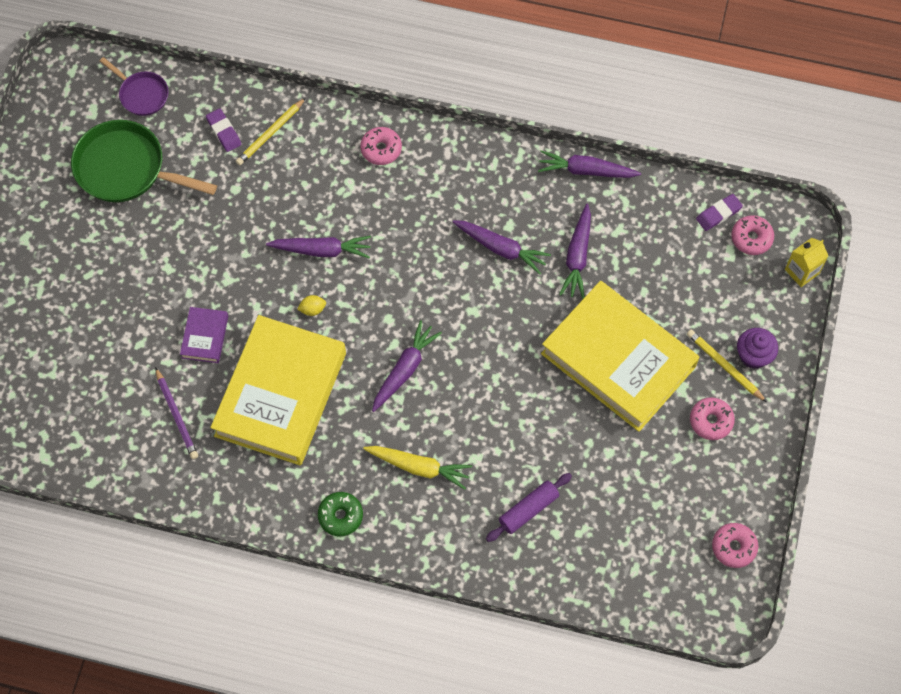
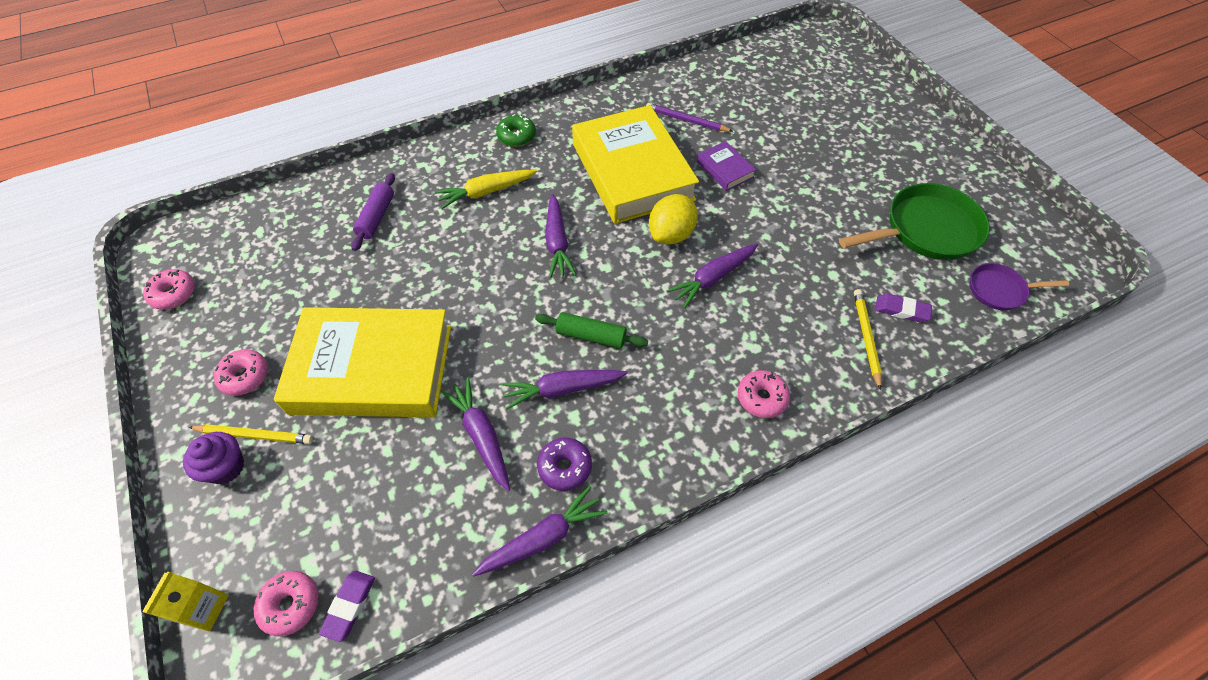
camera: 140 degrees right, 10 degrees down
yellow lemon [297,295,326,316] -> yellow lemon [649,194,698,244], size x2.18
none -> green rolling pin [535,312,648,348]
none -> purple donut [537,438,592,491]

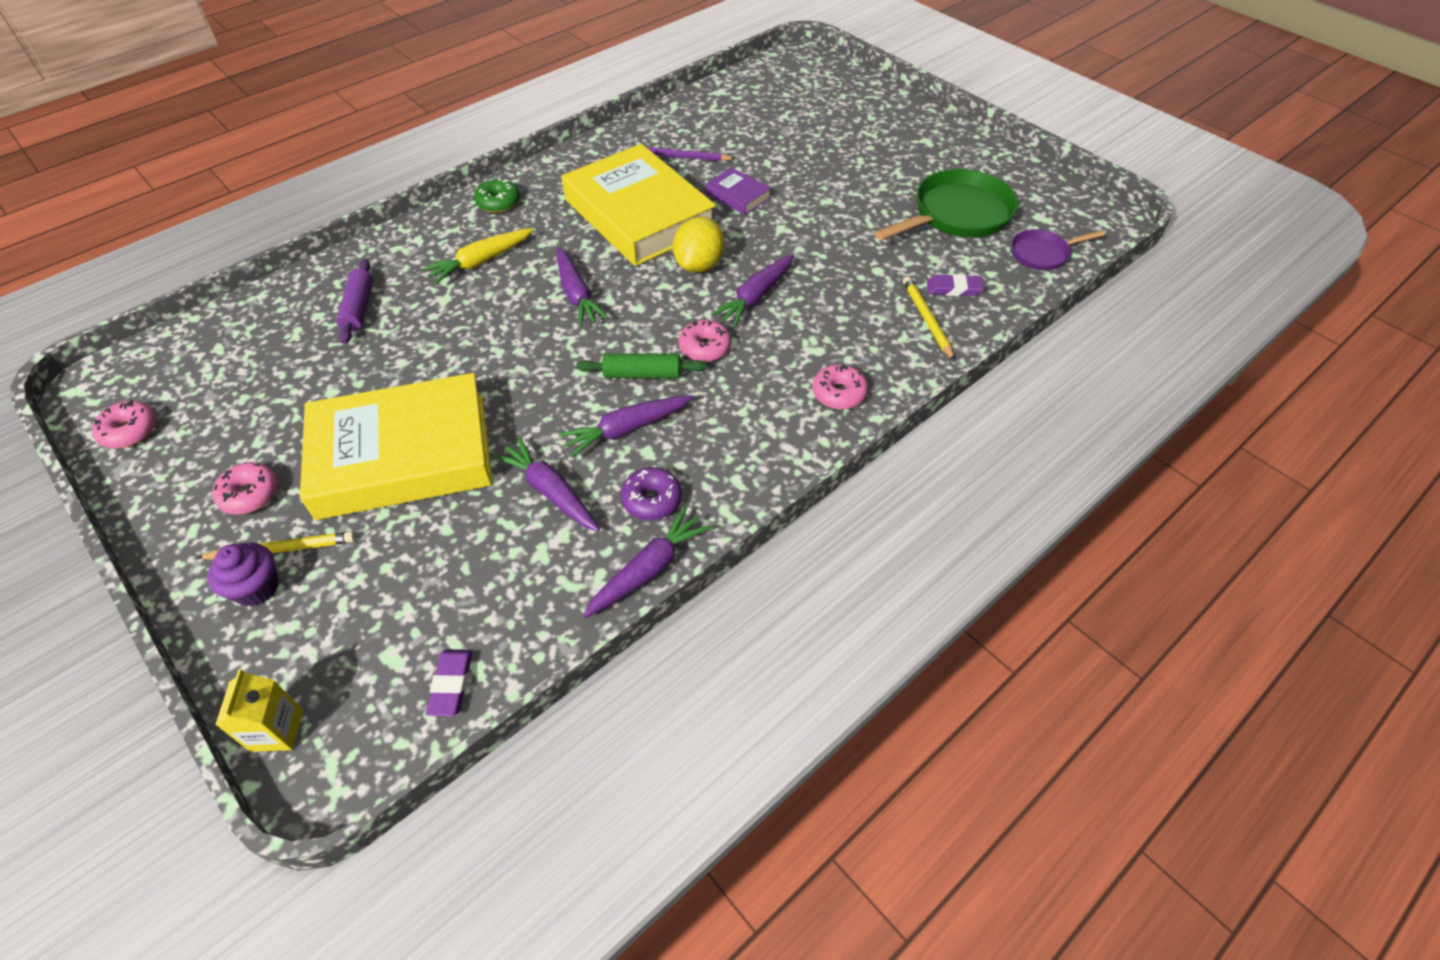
camera: 15 degrees left, 5 degrees down
pink donut [253,571,319,637] -> pink donut moved to [678,320,731,362]

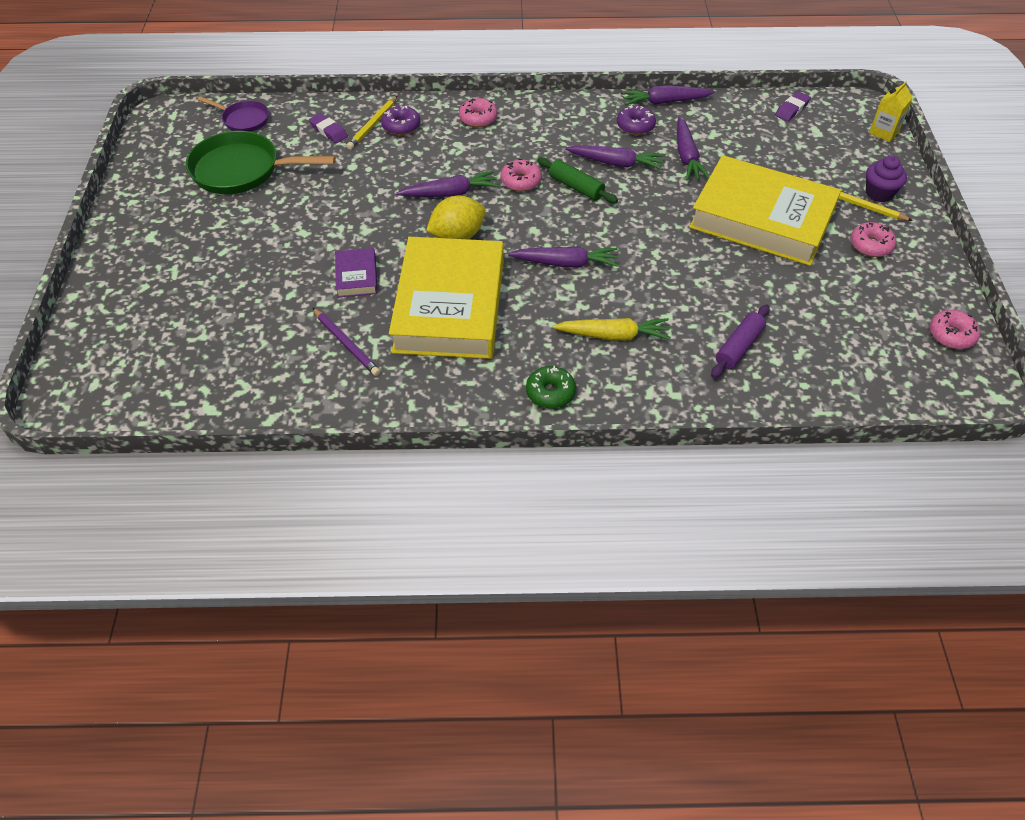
camera: 140 degrees left, 0 degrees up
purple carrot [557,248,609,327] -> purple carrot turned 75 degrees clockwise [508,246,619,268]
none -> purple donut [381,106,420,135]

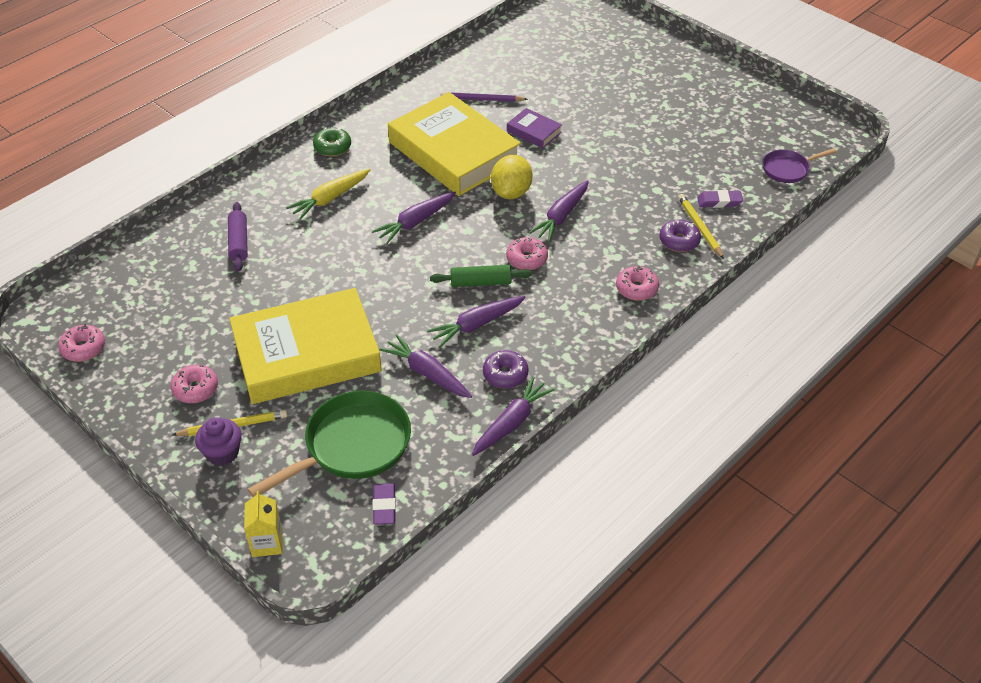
camera: 135 degrees right, 5 degrees down
green pan [186,131,336,194] -> green pan moved to [247,391,411,497]

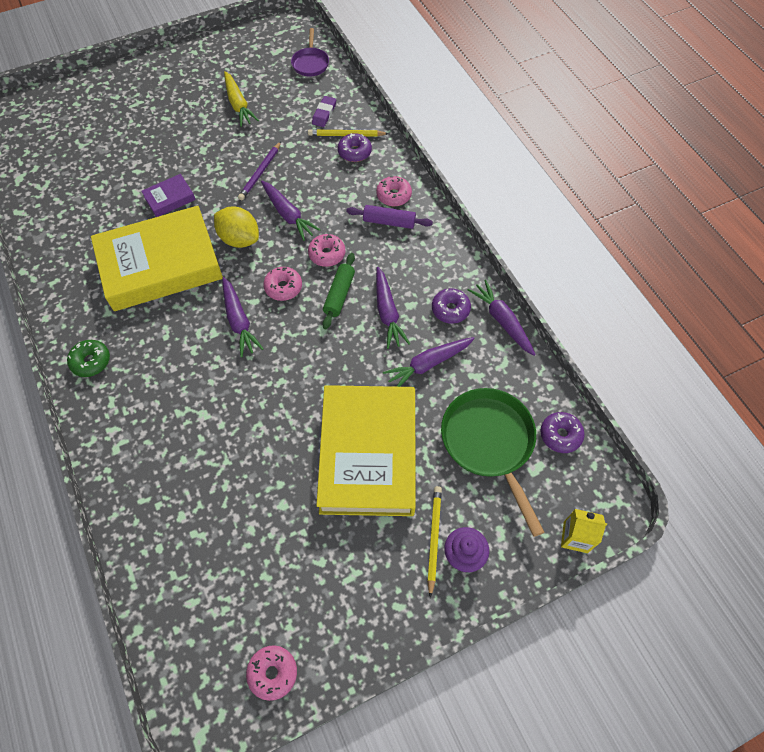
camera: 70 degrees left, 15 degrees up
pink donut [171,365,218,403] -> pink donut moved to [263,267,302,301]
purple rolling pin [228,202,248,272] -> purple rolling pin moved to [346,205,433,229]
yellow carrot [286,169,370,220] -> yellow carrot moved to [224,71,259,127]
purple eraser [373,483,396,525] -> purple donut [540,412,585,453]
purple pencil [441,92,528,102] -> purple pencil moved to [238,142,281,200]

